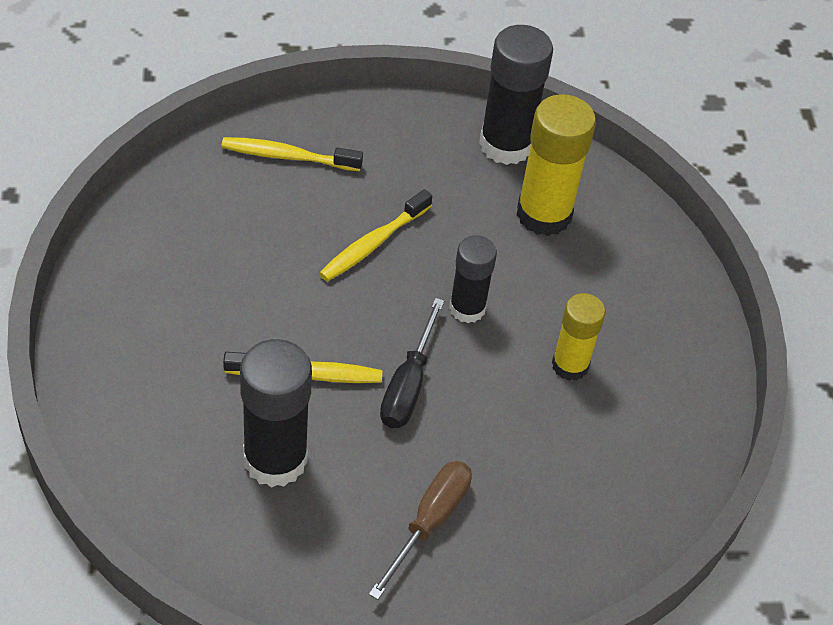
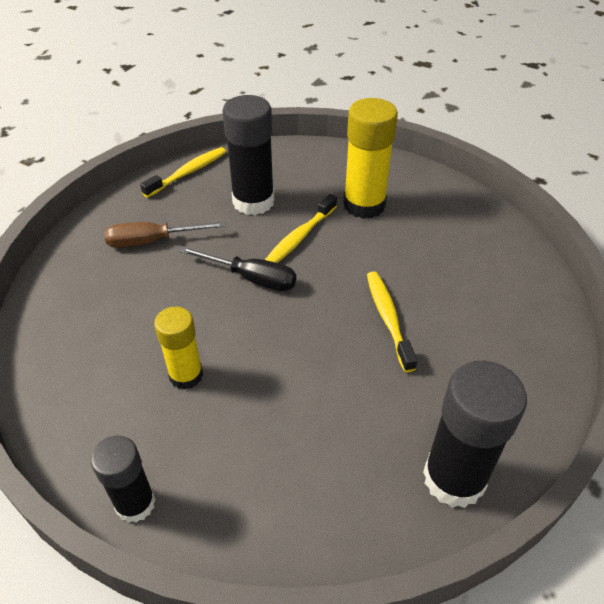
camera: 130 degrees right, 5 degrees down
yellow toothbrush [221,137,363,171] -> yellow toothbrush moved to [140,147,226,198]
brown screwdriver [369,461,472,600] -> brown screwdriver turned 105 degrees clockwise [104,221,226,248]
black screwdriver [380,298,444,428] -> black screwdriver turned 150 degrees clockwise [179,247,296,291]
black glue stick [449,236,497,323] -> black glue stick moved to [91,435,156,523]
yellow glue stick [517,94,596,236] -> yellow glue stick moved to [343,98,398,219]

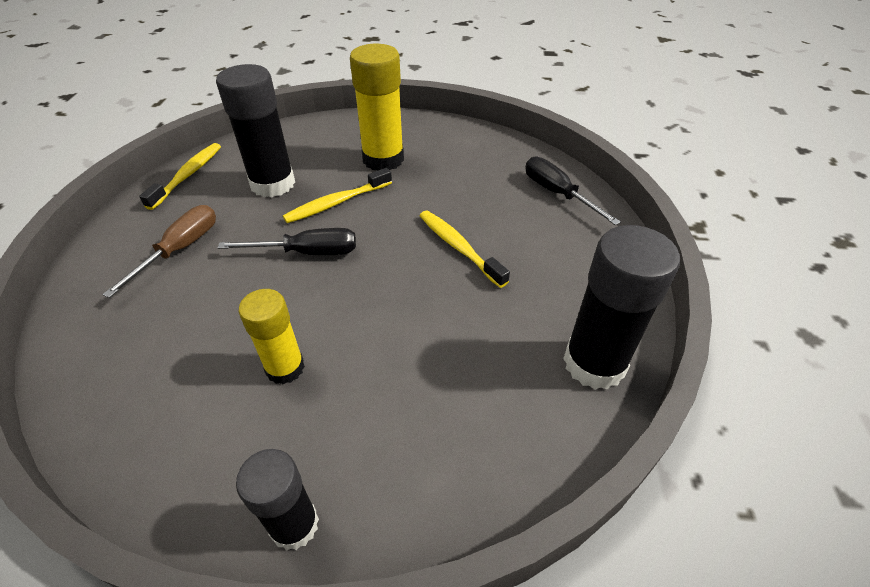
camera: 25 degrees left, 0 degrees up
brown screwdriver [104,221,226,248] -> brown screwdriver turned 150 degrees clockwise [102,205,216,298]
yellow toothbrush [265,194,337,263] -> yellow toothbrush turned 45 degrees clockwise [283,168,392,223]
none -> black screwdriver [525,157,621,226]

